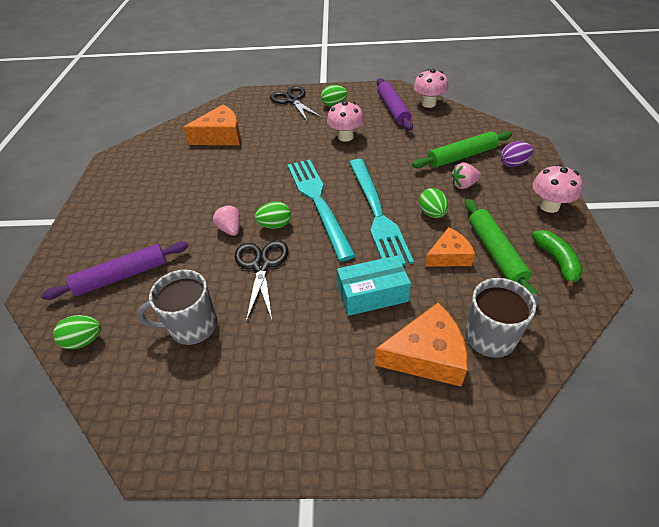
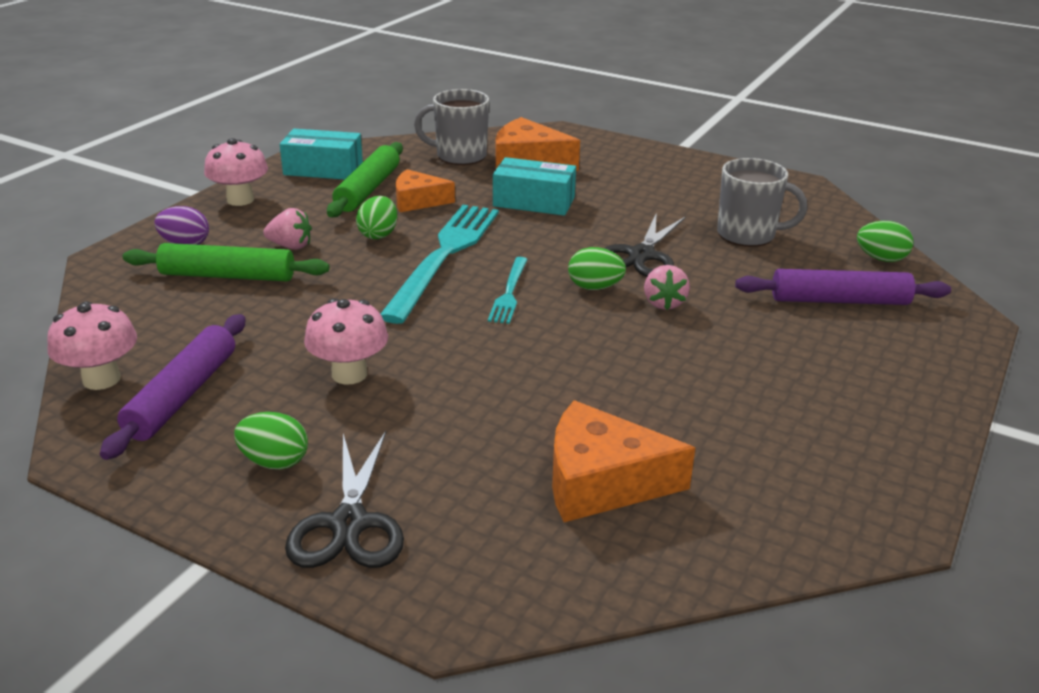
camera: 155 degrees left, 15 degrees down
turquoise fork [287,159,356,261] -> turquoise fork [488,257,528,324], size x0.49
green banana [532,230,583,290] -> turquoise box [280,129,363,180]

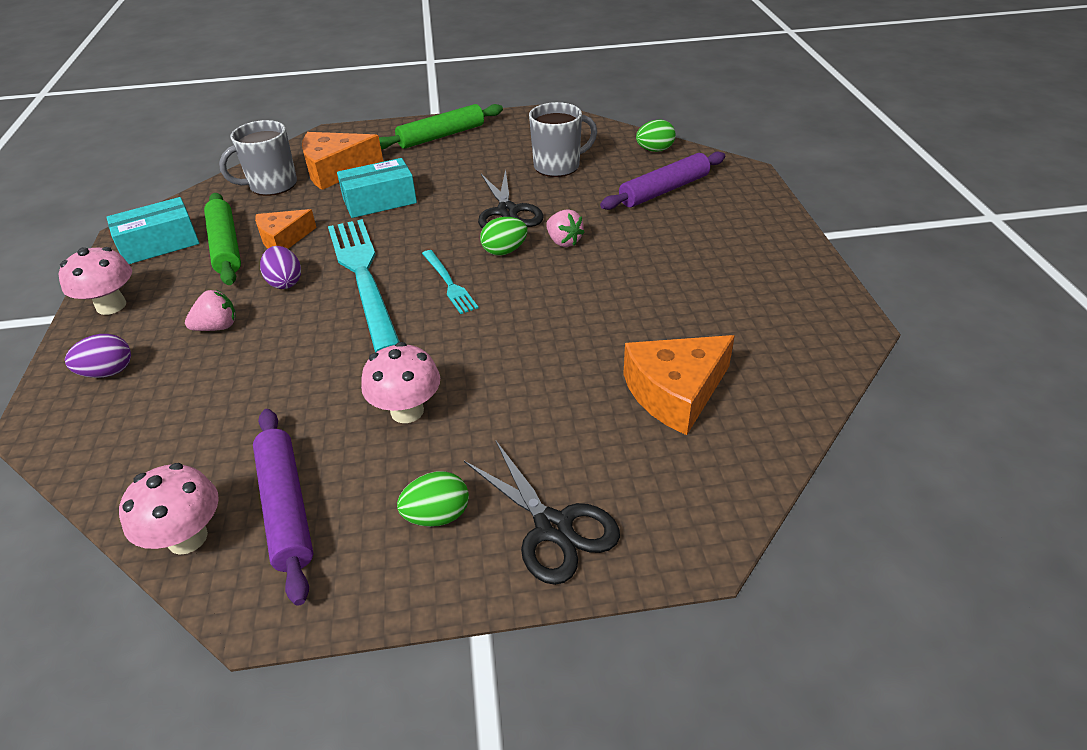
camera: 35 degrees left, 10 degrees up
green rolling pin [123,243,329,282] -> green rolling pin moved to [379,104,503,149]
green egg [356,196,397,239] -> purple egg [260,246,301,289]

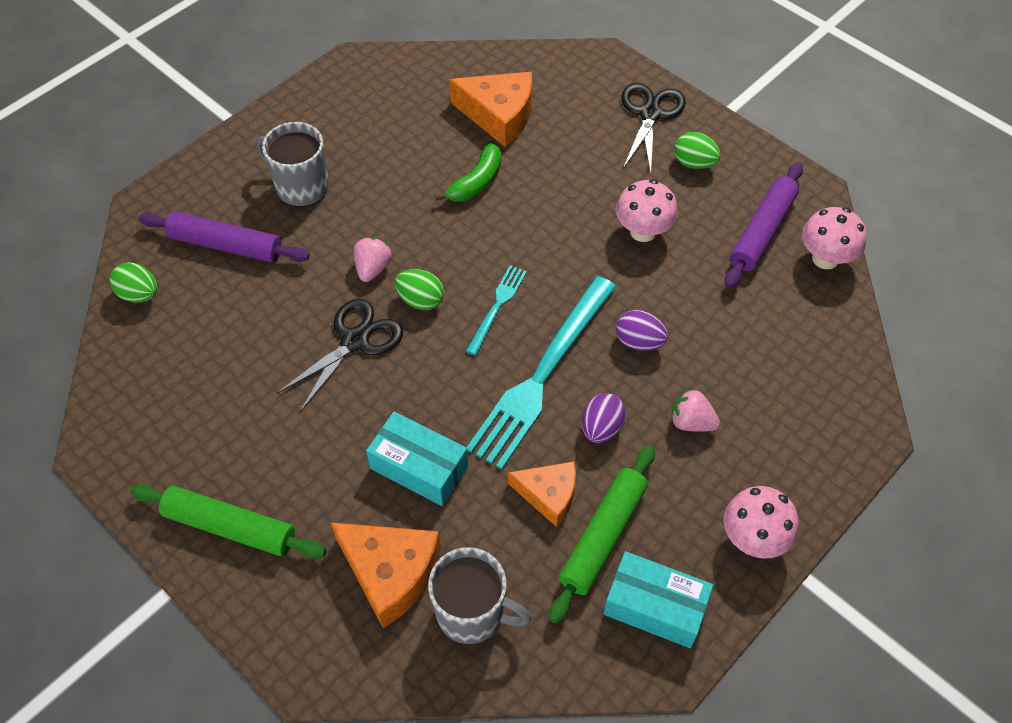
camera: 130 degrees left, 15 degrees up
purple egg [65,334,131,378] -> purple egg moved to [616,310,668,351]
grey mug [529,102,597,177] -> grey mug moved to [256,122,329,207]
none -> green banana [435,143,502,202]

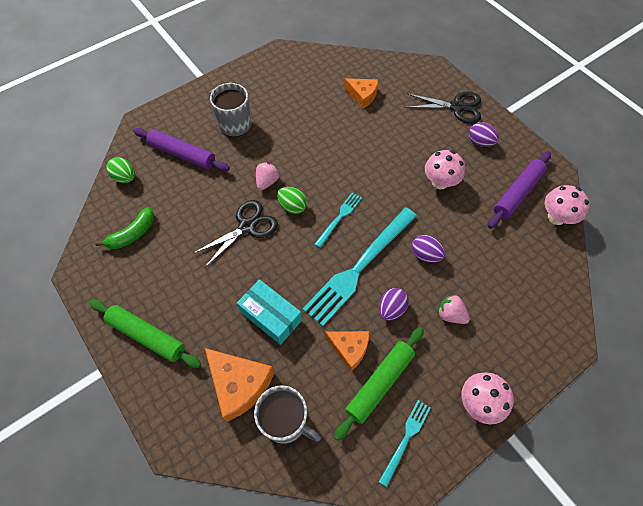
camera: 10 degrees right, 5 degrees up
green banana [435,143,502,202] -> green banana moved to [95,207,154,249]
orange cheese [449,72,532,147] -> orange cheese [344,78,378,109], size x0.65
turquoise box [604,551,713,648] -> turquoise fork [379,400,431,487]
black scissors [621,83,686,174] -> black scissors turned 75 degrees clockwise [406,92,481,123]
green egg [674,132,721,169] -> purple egg [469,122,499,147]

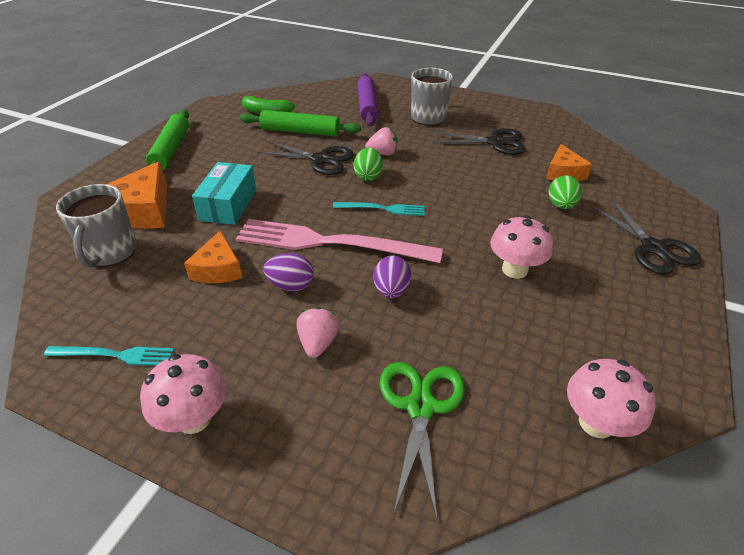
camera: 60 degrees right, 20 degrees down
green egg [106,157,135,183] -> green egg moved to [549,175,582,209]
turquoise fork [303,208,417,326] -> pink fork [236,219,443,263]
green rolling pin [334,327,424,441] -> green rolling pin moved to [240,110,361,136]
purple egg [469,122,499,147] -> none
purple rolling pin [488,151,551,229] -> none
none -> green scissors [380,362,465,519]
none -> black scissors [434,128,526,155]

